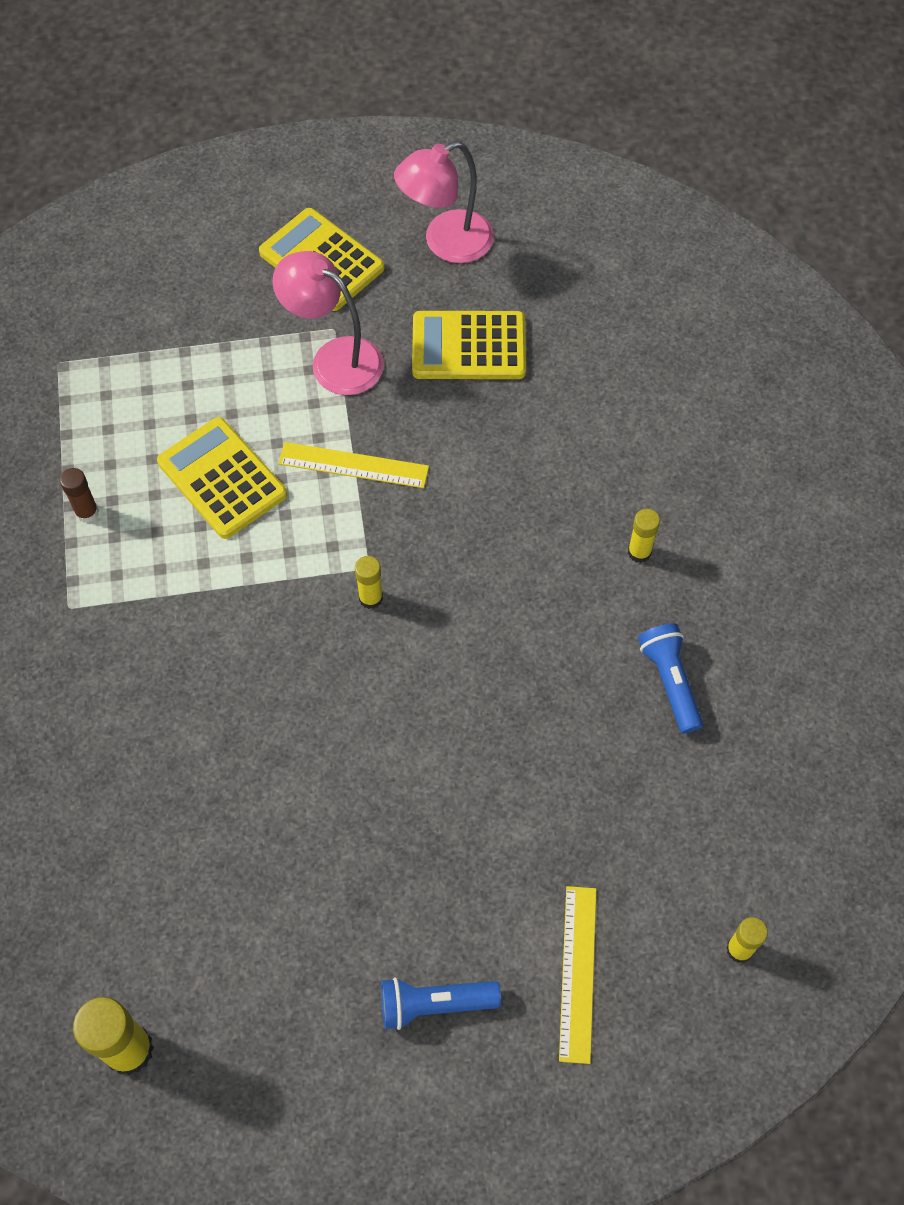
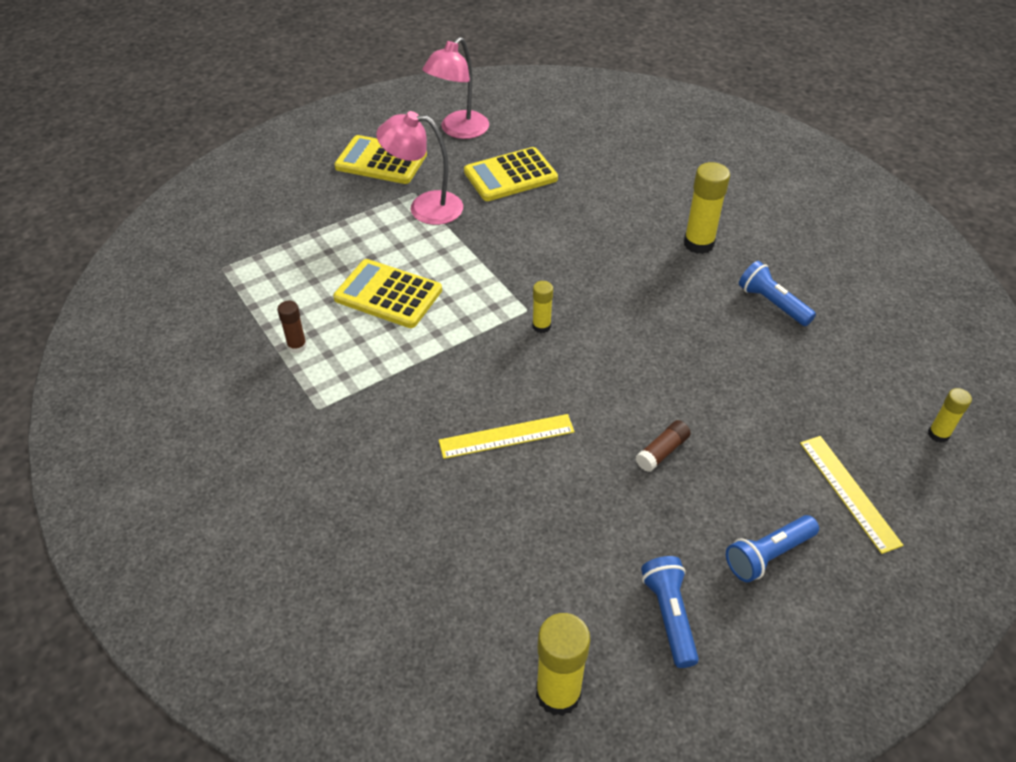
camera: 25 degrees left, 15 degrees down
yellow ruler [278,442,429,488] -> yellow ruler moved to [439,414,575,459]
yellow glue stick [628,509,660,563] -> yellow glue stick [684,162,730,254], size x1.77
none -> brown glue stick [636,420,691,472]
none -> blue flashlight [641,556,699,668]

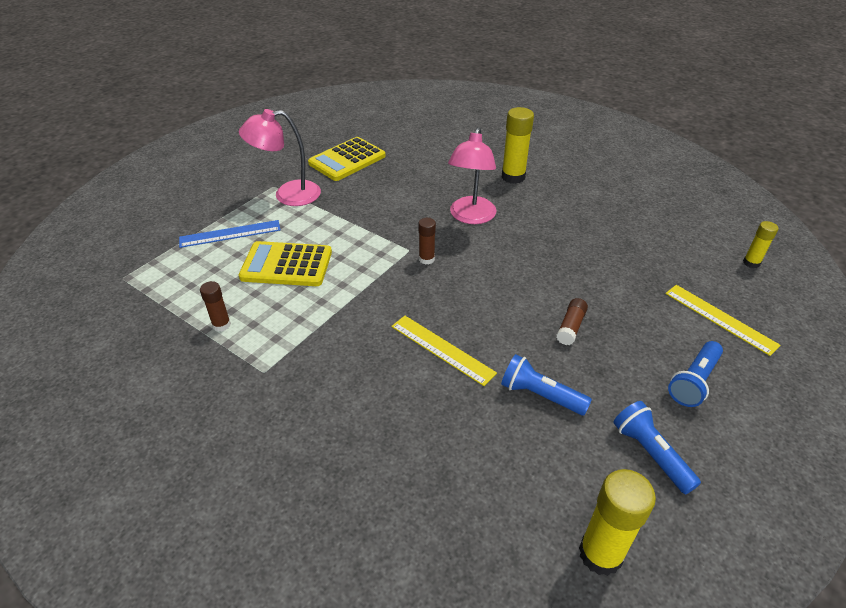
camera: 20 degrees left, 5 degrees down
yellow calculator [334,135,427,184] -> none
pink lamp [422,37,489,139] -> pink lamp moved to [448,127,496,224]
yellow ruler [439,414,575,459] -> yellow ruler turned 75 degrees clockwise [391,316,497,386]
yellow glue stick [532,281,553,333] -> brown glue stick [419,218,436,265]
blue flashlight [739,261,816,326] -> blue flashlight moved to [501,354,592,415]
none -> blue ruler [179,220,281,248]

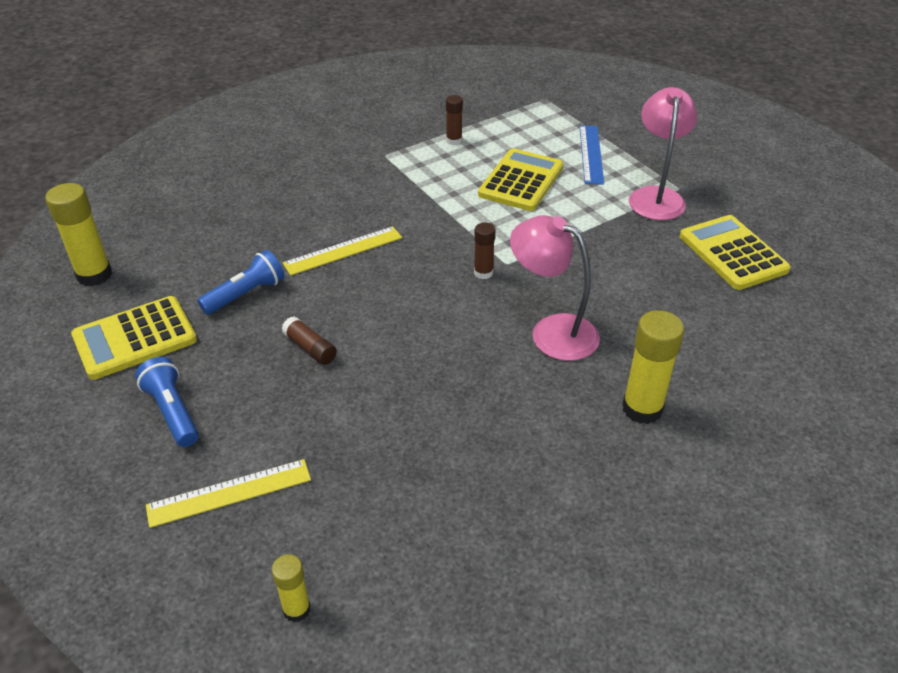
camera: 110 degrees right, 0 degrees up
blue flashlight [613,401,701,494] -> yellow calculator [71,296,197,380]

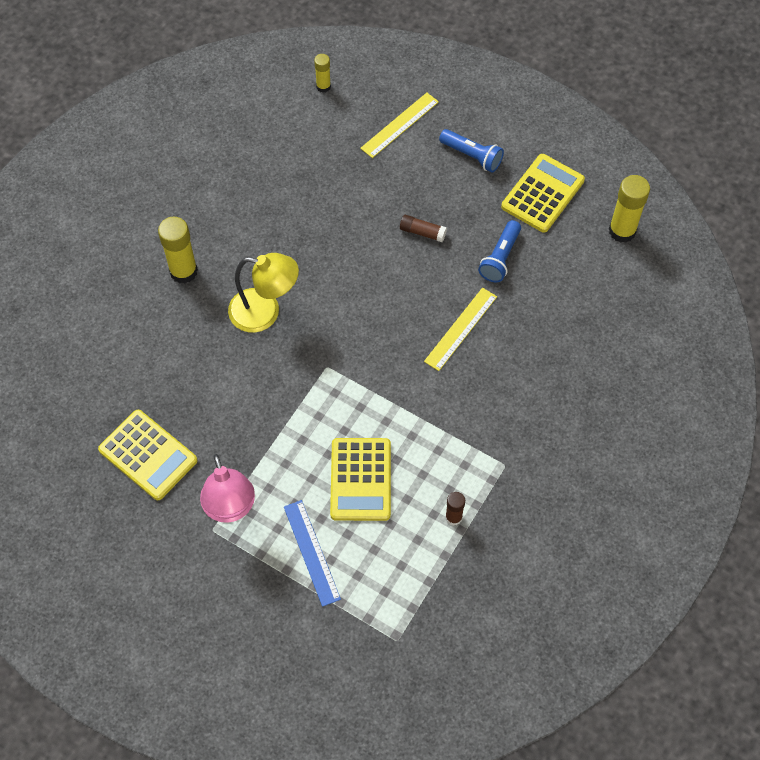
camera: 155 degrees right, 20 degrees up
brown glue stick [474,223,496,279] -> none
pink lamp [510,215,600,361] -> yellow lamp [228,253,299,333]

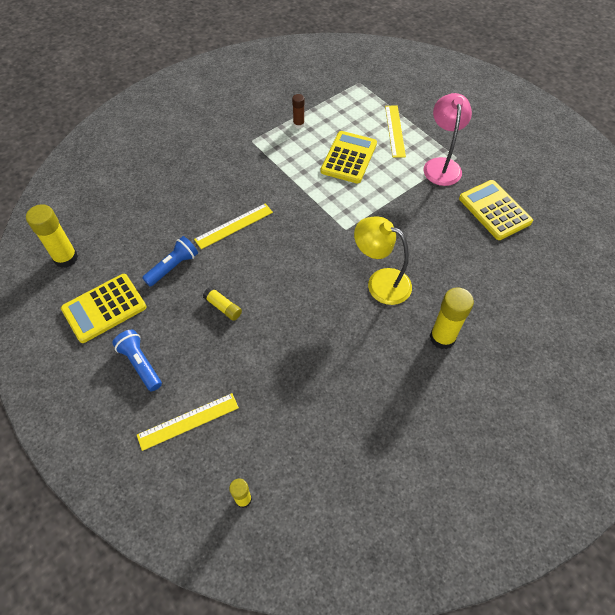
camera: 160 degrees left, 5 degrees down
blue ruler [284,500,341,607] -> yellow ruler [385,106,406,158]
brown glue stick [400,215,447,242] -> yellow glue stick [203,287,242,321]

